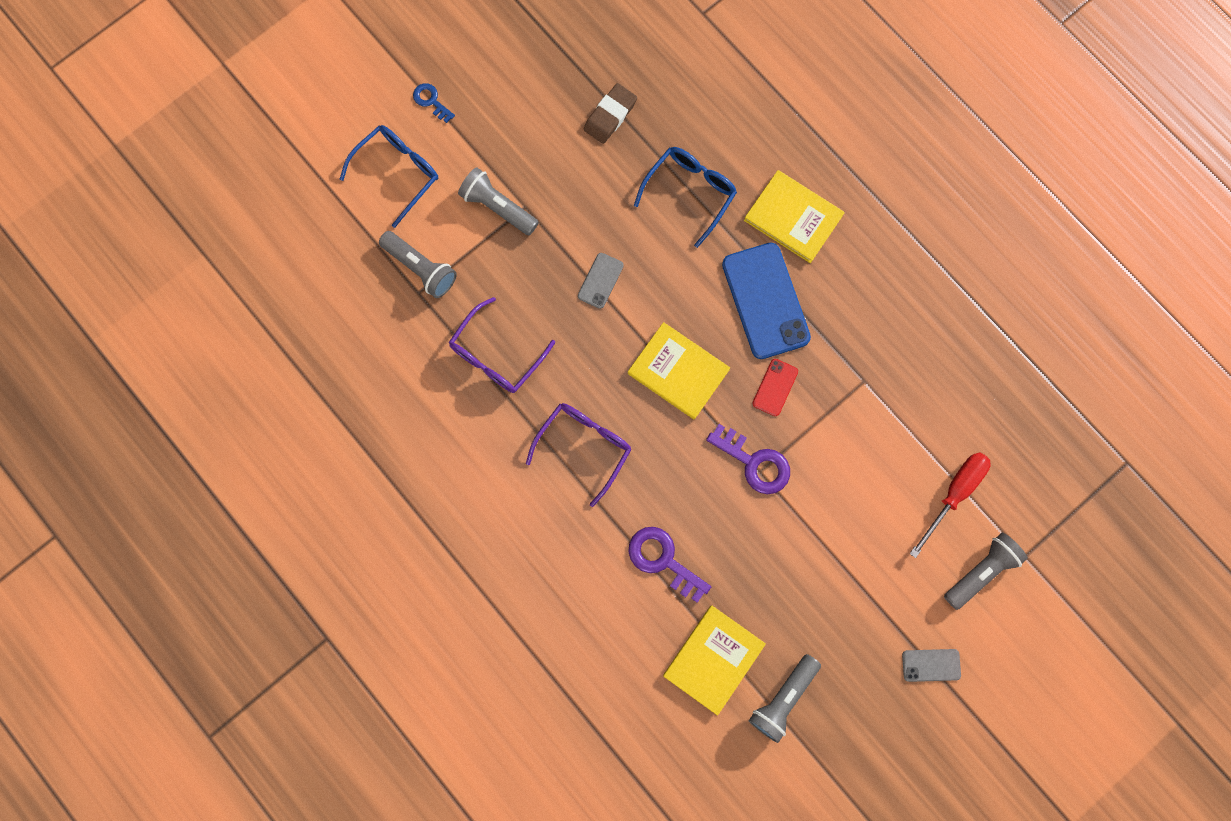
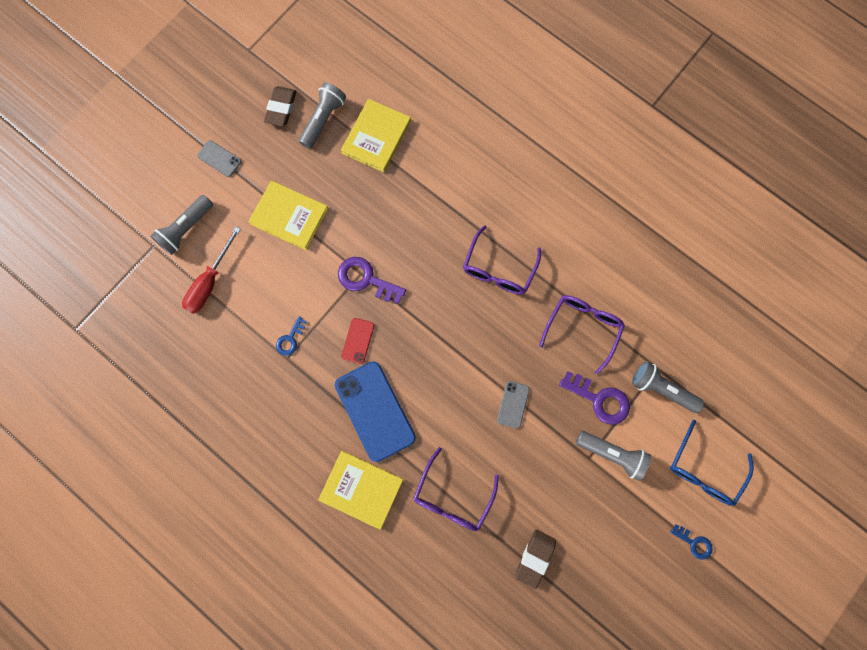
camera: 170 degrees right, 0 degrees up
yellow book [628,322,730,419] -> yellow book moved to [248,181,328,250]
purple key [628,527,711,603] -> purple key moved to [559,371,630,425]
blue glasses [634,147,737,248] -> purple glasses [413,447,499,531]
grey phone [902,649,961,682] -> grey phone turned 45 degrees clockwise [197,140,242,177]
none -> brown eraser [264,86,297,127]
none -> blue key [276,317,307,356]

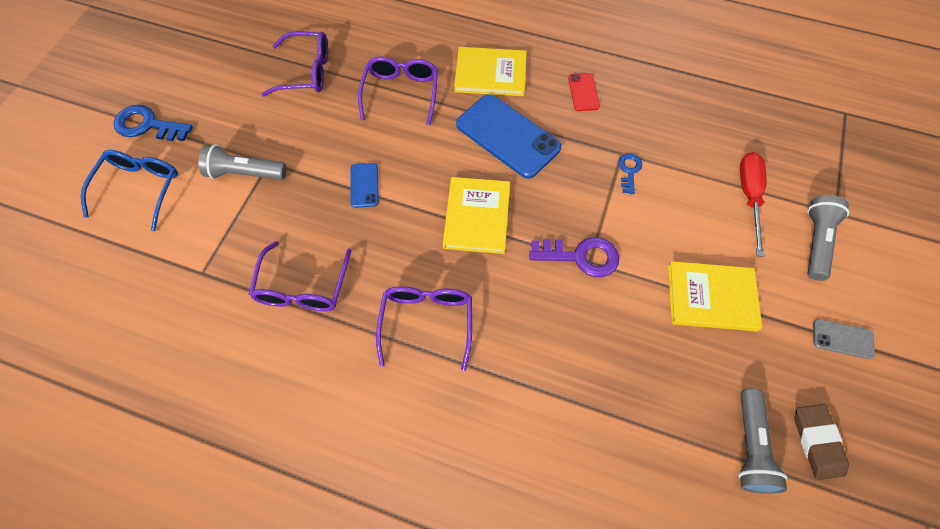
camera: 160 degrees right, 15 degrees down
yellow book [341,99,411,172] -> yellow book moved to [443,177,510,254]
red phone [341,318,375,364] -> red phone moved to [568,73,600,111]
grey phone [497,381,530,429] -> blue phone [350,163,379,208]
brown eraser [515,529,556,589] -> purple glasses [262,31,328,97]
purple key [559,371,630,425] -> none
grey flashlight [632,361,704,413] -> none
blue key [670,524,713,560] -> blue key [114,105,193,141], size x1.73

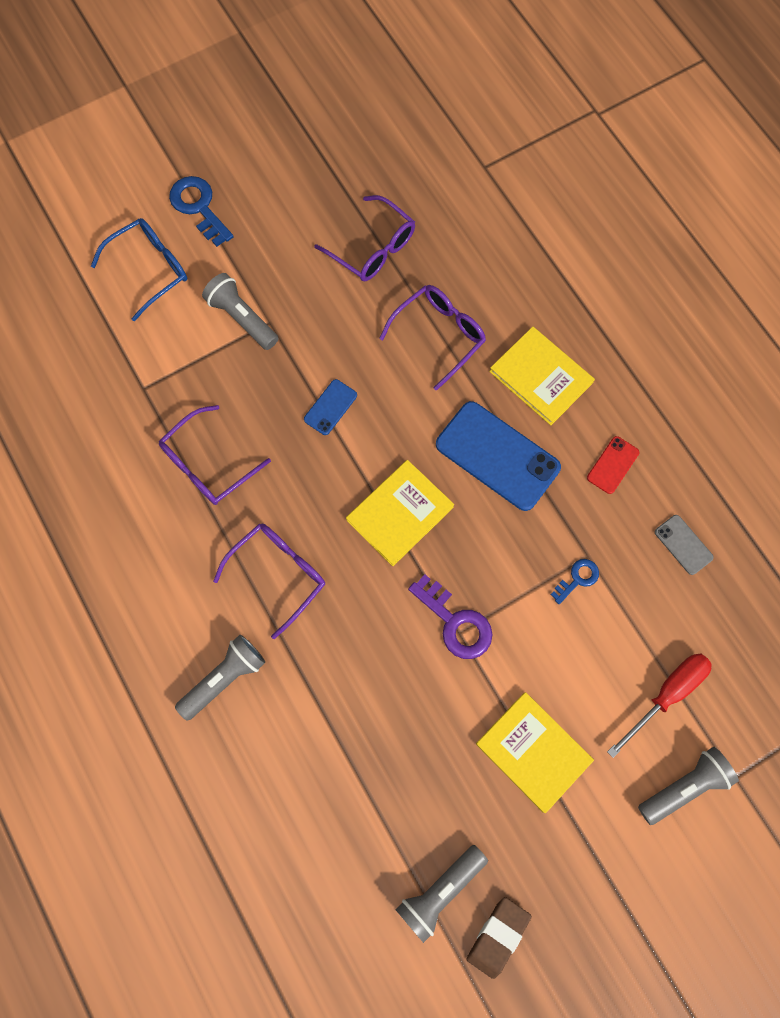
camera: 40 degrees right, 10 degrees up
blue phone [456,94,561,179] -> blue phone turned 45 degrees counterclockwise [436,401,561,511]
grey phone [813,319,875,359] -> grey phone moved to [655,515,714,575]
none -> grey flashlight [175,635,265,721]

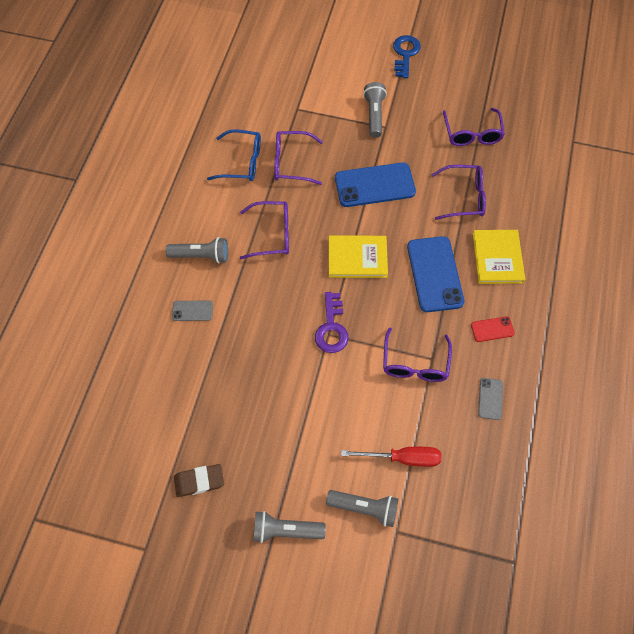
camera: 45 degrees right, 10 degrees down
blue glasses [91,218,187,321] -> blue glasses moved to [207,129,261,181]
blue phone [304,379,357,435] -> blue phone [335,162,416,207], size x2.08
grey flashlight [396,845,488,943] -> grey flashlight moved to [253,511,326,543]
yellow book [476,692,594,813] -> none
blue key [551,559,599,604] -> purple glasses [383,328,452,382]
none -> grey phone [172,301,213,321]

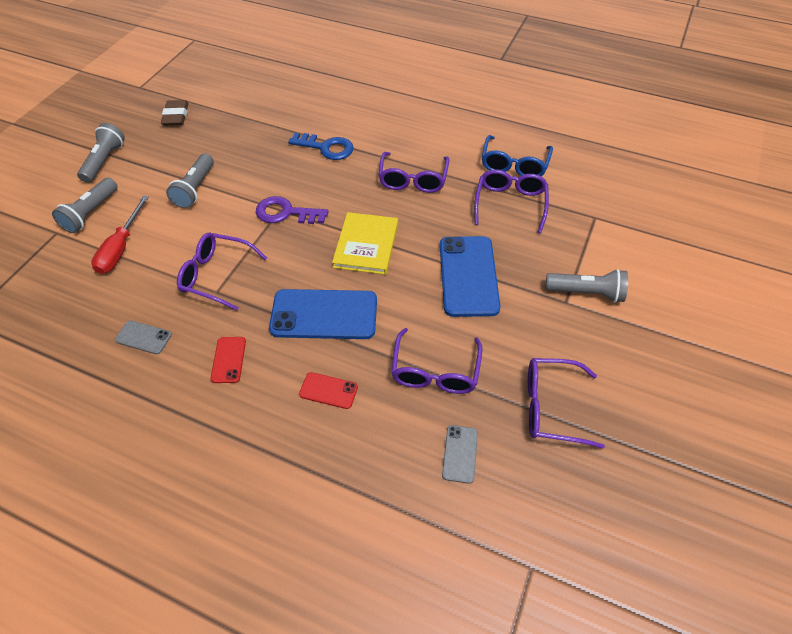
camera: 100 degrees right, 10 degrees down
grey flashlight [166,237,228,264] -> grey flashlight moved to [166,154,214,208]
grey phone [172,301,213,321] -> grey phone moved to [442,425,478,484]
blue key [393,35,421,78] -> blue key moved to [288,133,354,160]
yellow book [473,230,525,284] -> red phone [299,372,358,409]

